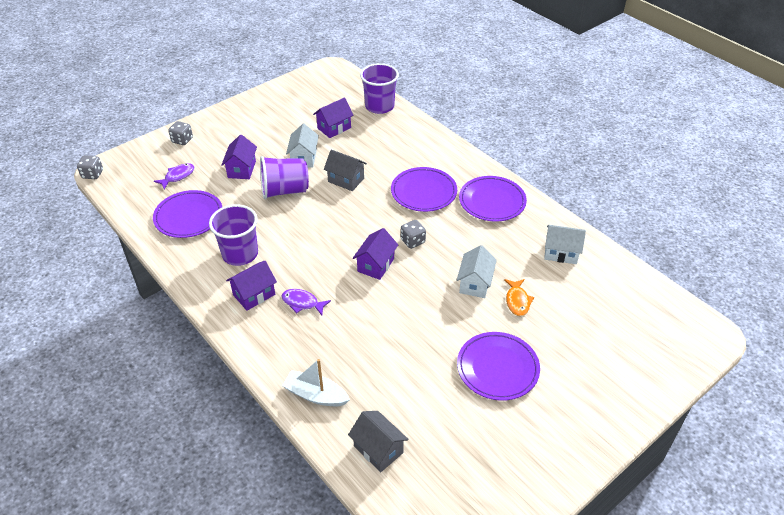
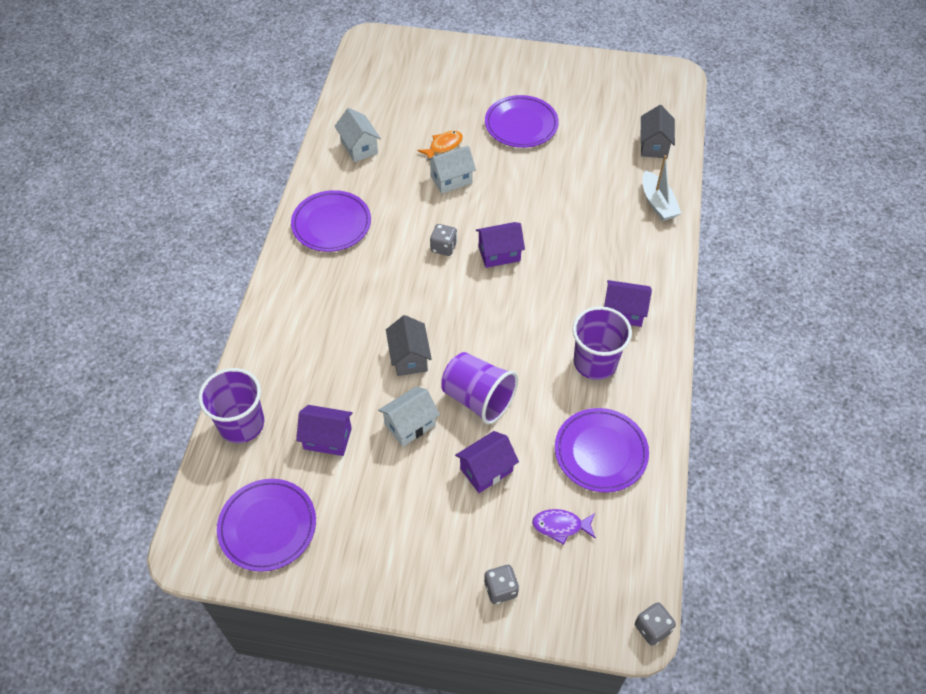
camera: 130 degrees left, 10 degrees up
purple fish [281,289,331,315] -> none
purple plate [391,167,457,212] -> purple plate moved to [217,479,316,572]

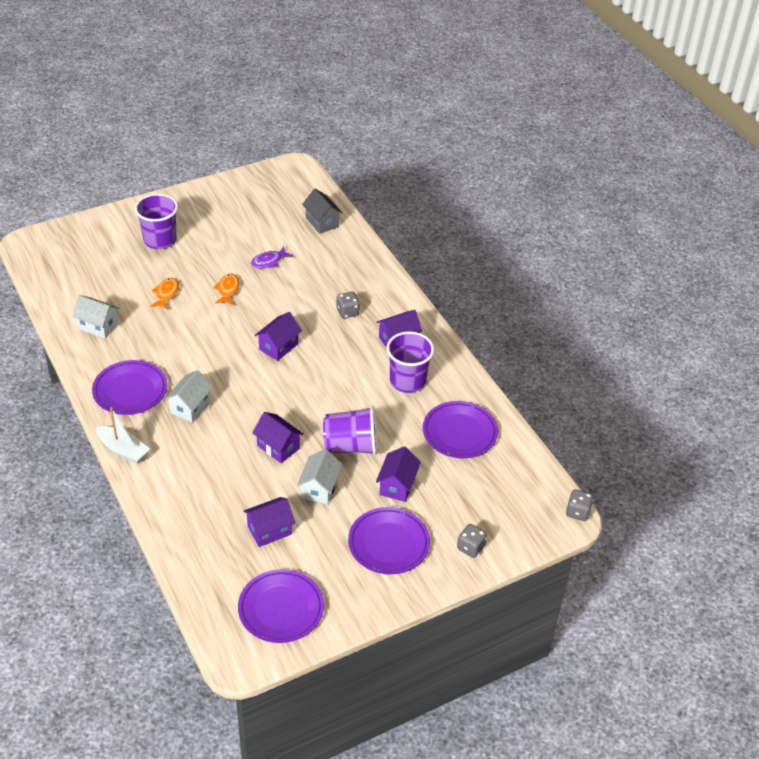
camera: 40 degrees left, 10 degrees down
purple cup [198,368,265,443] -> purple cup moved to [135,194,178,249]
grey house [386,315,432,376] -> purple house [252,412,304,463]
white house [427,146,476,194] -> white house moved to [164,370,213,422]
grey dice [430,224,457,256] -> grey dice moved to [336,292,360,318]
purple plate [485,95,559,148] -> purple plate moved to [348,507,430,575]
purple fish [532,509,596,545] -> purple fish moved to [251,246,293,268]
white boat [643,155,682,221] -> white boat moved to [96,407,150,464]
none -> orange fish [213,273,240,305]

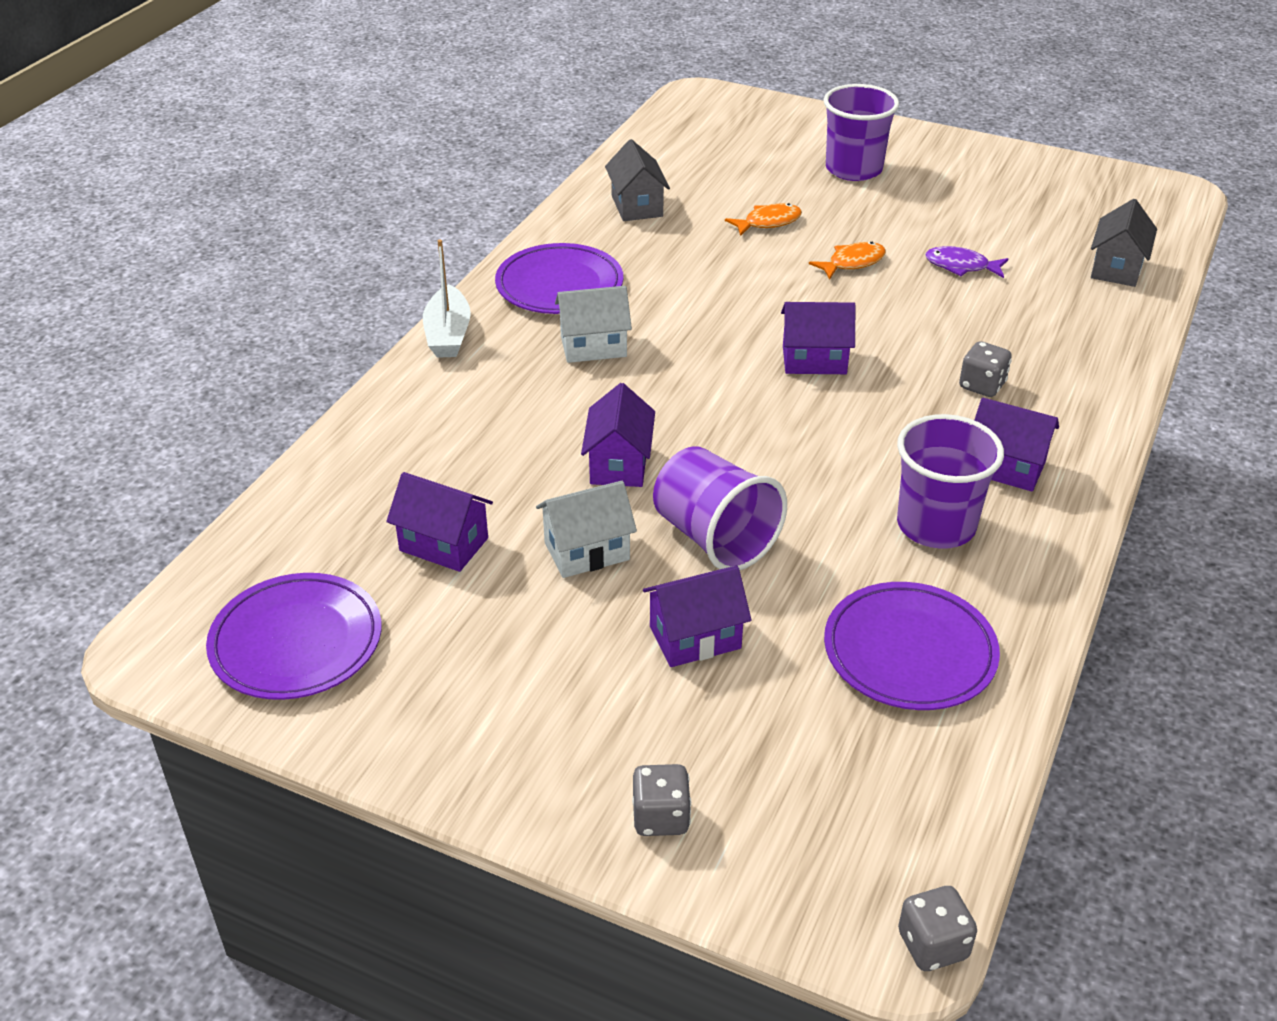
camera: 55 degrees right, 5 degrees down
white house [72,295,120,338] -> grey house [605,139,670,221]
purple plate [348,507,430,575] -> none

